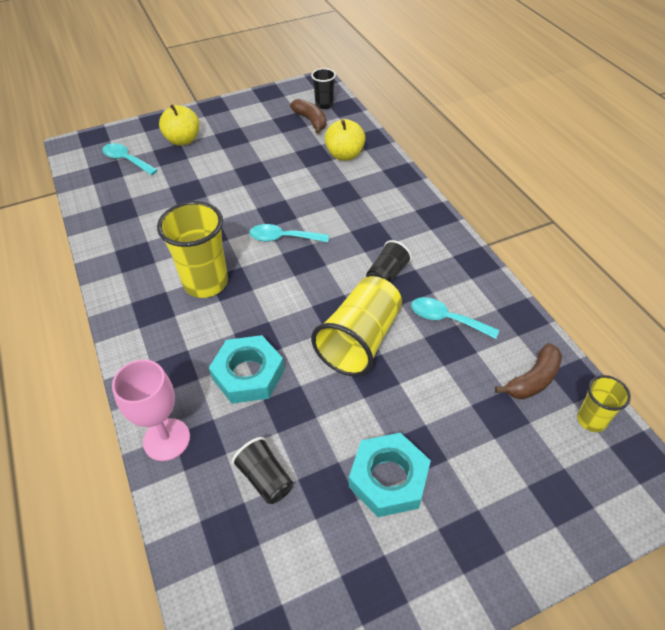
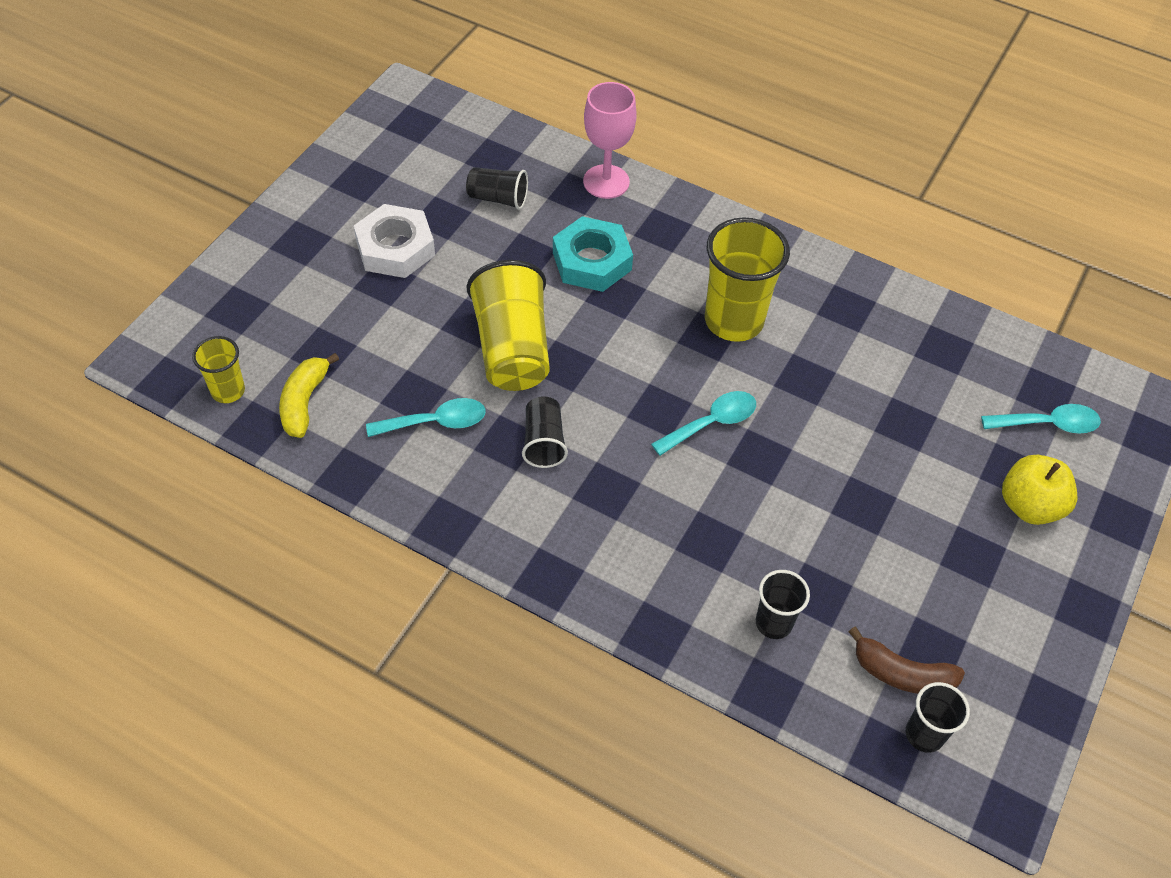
camera: 140 degrees right, 5 degrees up
yellow apple [325,119,366,160] -> black cup [756,570,810,639]
turquoise nut [349,433,431,517] -> white nut [354,204,435,278]
brown banana [495,343,562,399] -> yellow banana [279,353,339,438]

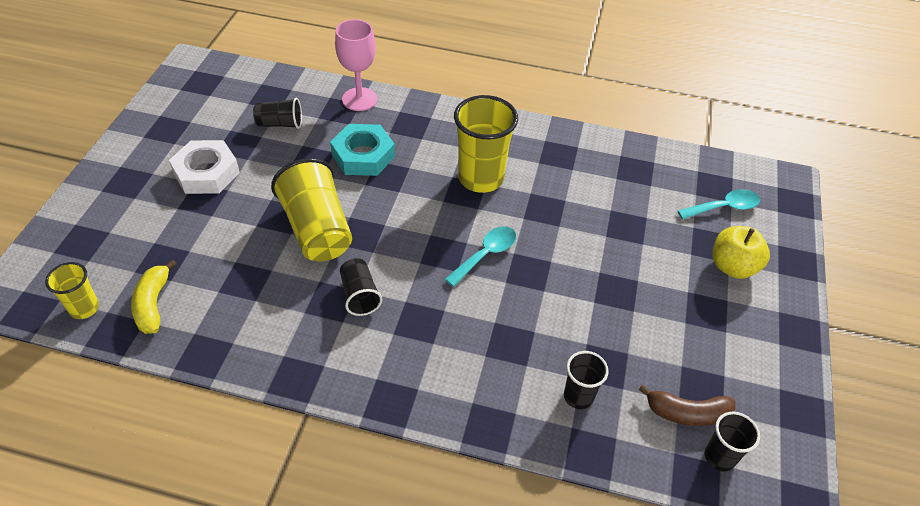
camera: 15 degrees left, 5 degrees down
turquoise spoon [366,398,486,437] -> none

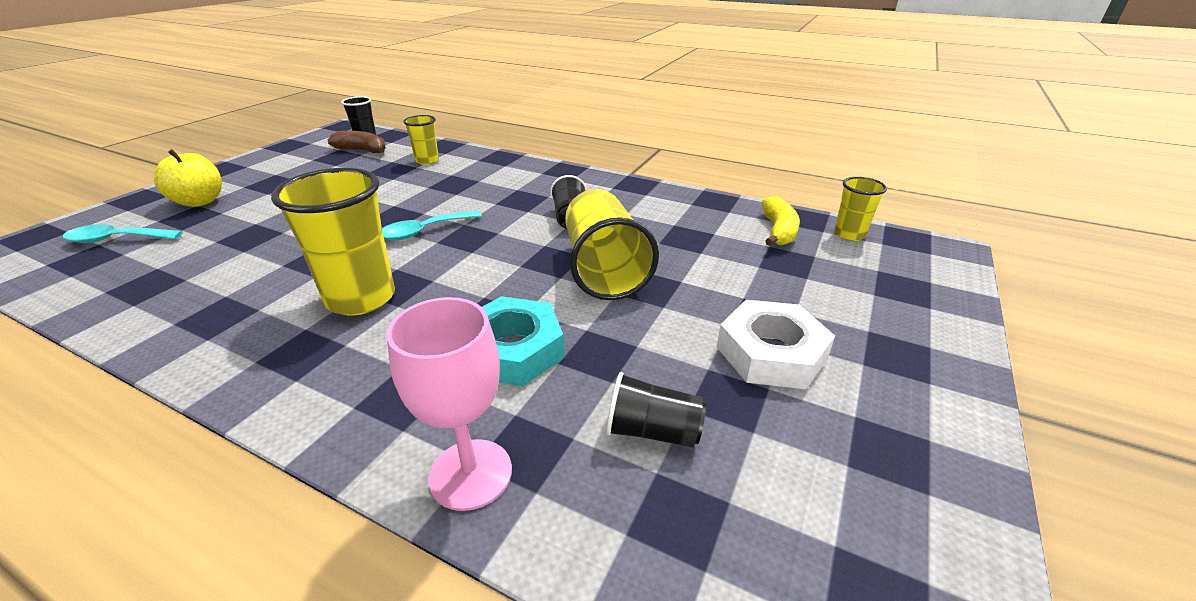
camera: 165 degrees left, 15 degrees down
black cup [564,351,609,409] -> yellow cup [403,115,439,165]

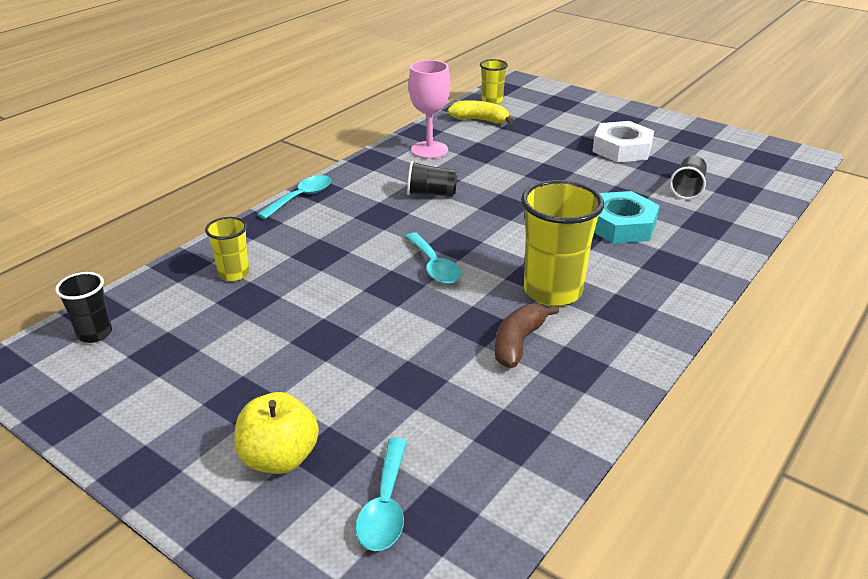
camera: 80 degrees left, 0 degrees up
brown banana [328,131,386,153] -> brown banana moved to [495,304,559,368]
pink goblet [387,297,512,511] -> pink goblet moved to [409,60,450,159]
yellow cup [565,189,659,300] -> none
none -> turquoise spoon [257,175,331,219]

